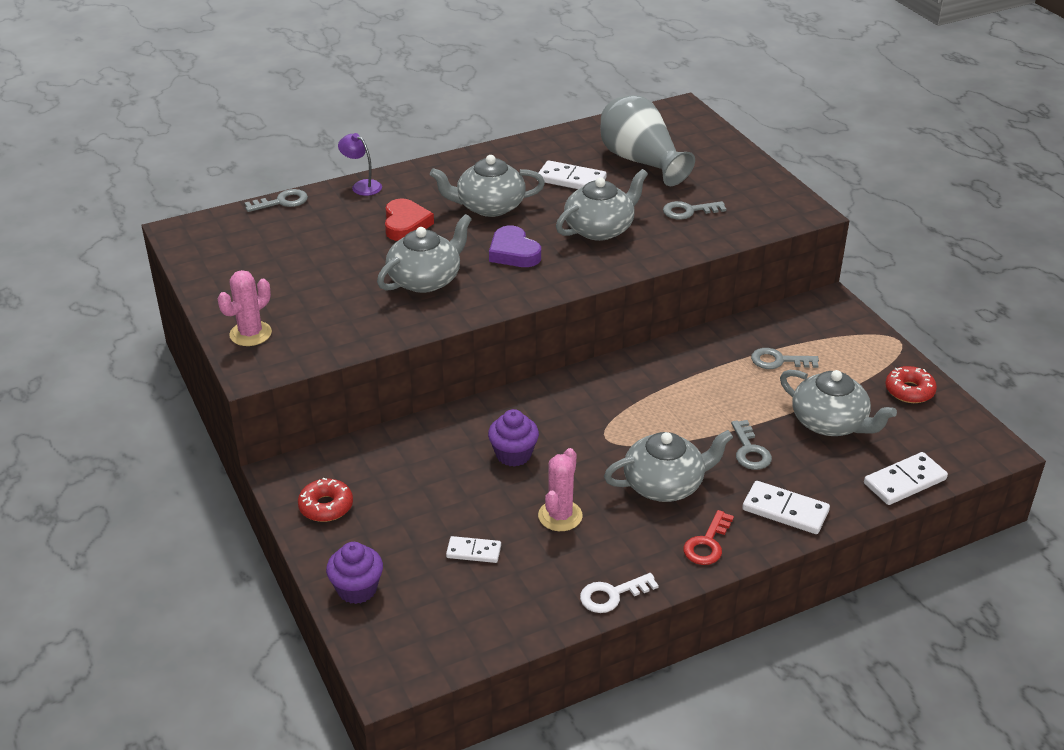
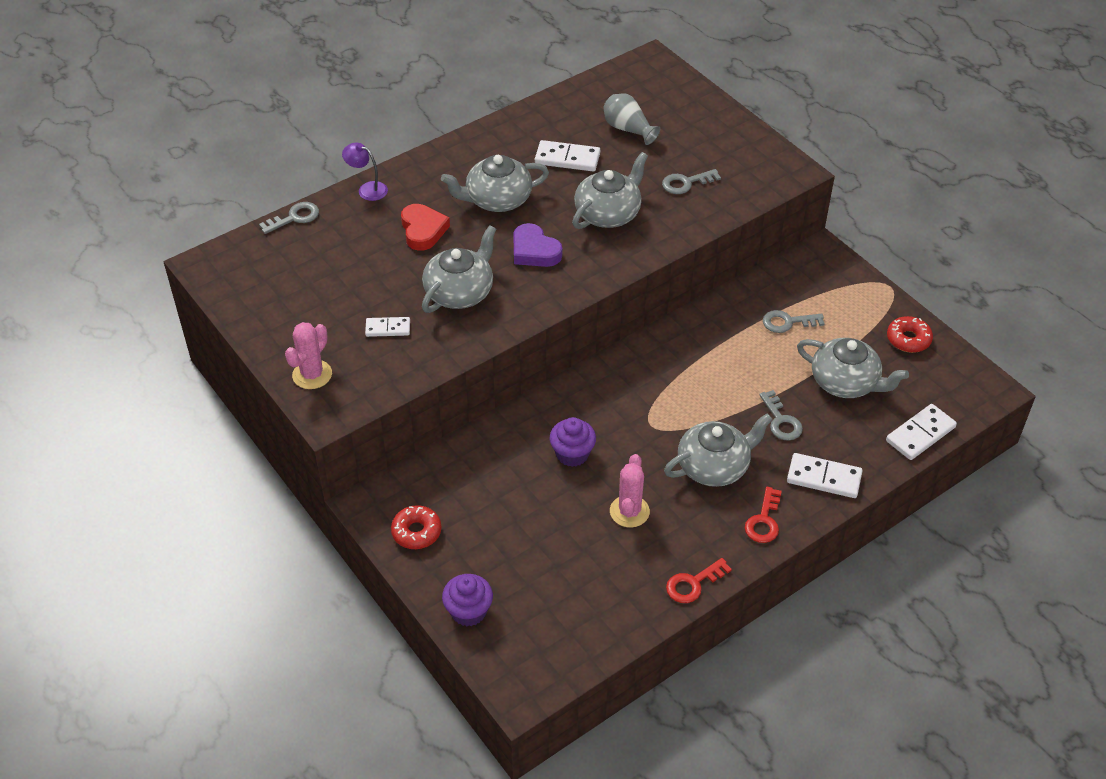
camera: 10 degrees left, 10 degrees up
white domino [446,536,501,563] -> white domino moved to [365,317,410,337]
white key [580,573,659,613] -> red key [666,558,732,603]
grey vase [600,95,695,186] -> grey vase [603,93,660,145], size x0.58

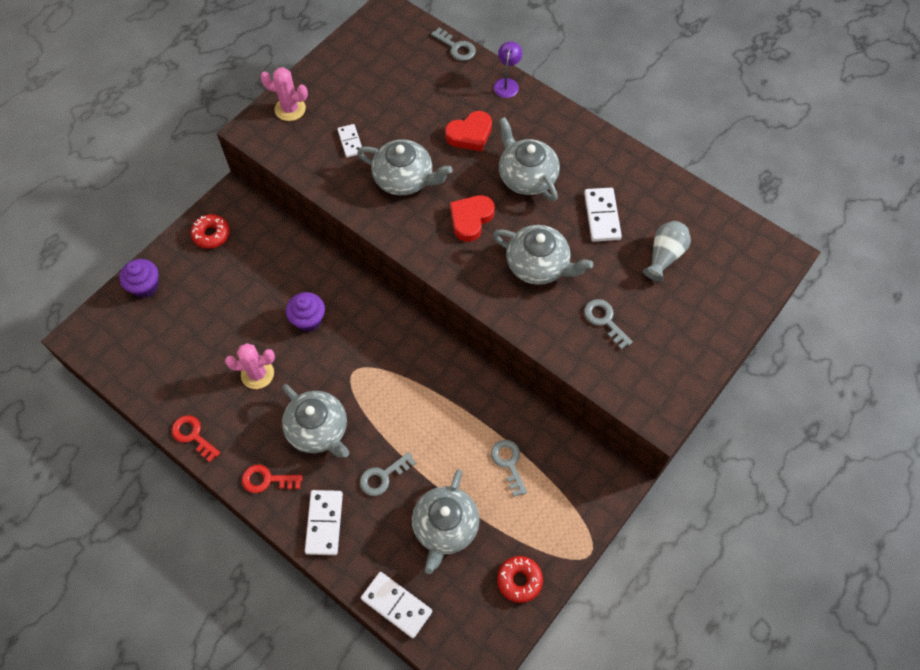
camera: 75 degrees right, 15 degrees up
purple heart [513,223,562,267] -> red heart [450,195,495,242]

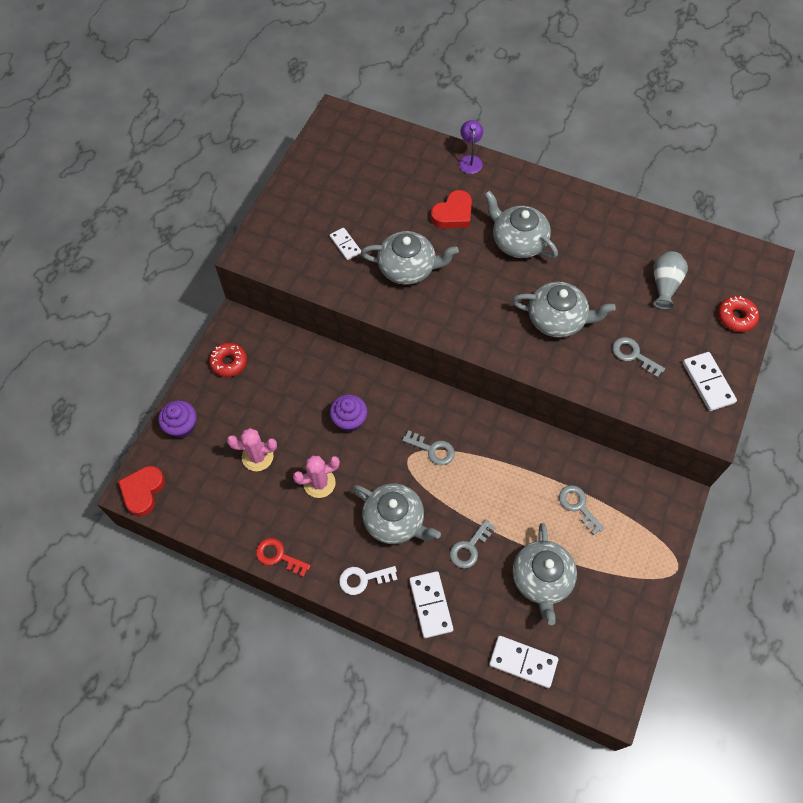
camera: 15 degrees left, 0 degrees up
red key [242,465,303,493] -> white key [339,566,397,595]
pink cactus [260,67,308,121] -> pink cactus moved to [227,428,277,471]
grey key [431,27,476,61] -> grey key moved to [402,430,455,465]
red heart [450,195,495,242] -> red heart moved to [118,466,165,516]
red donut [497,556,543,603] -> red donut moved to [718,296,759,332]
white domino [584,188,622,242] -> white domino moved to [683,352,737,411]

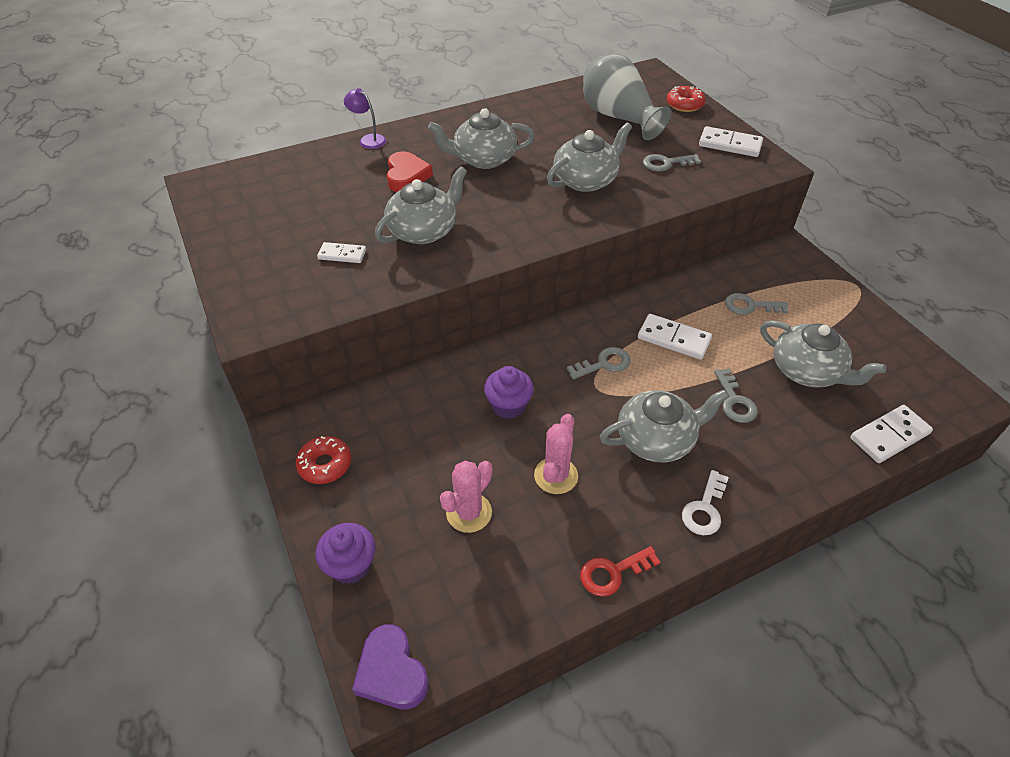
camera: 50 degrees left, 15 degrees down
red heart [118,466,165,516] -> purple heart [352,624,429,710]
white domino [409,571,453,638] -> white domino moved to [638,314,712,360]
grey vase [653,251,688,309] -> grey vase [583,54,671,140], size x1.72

